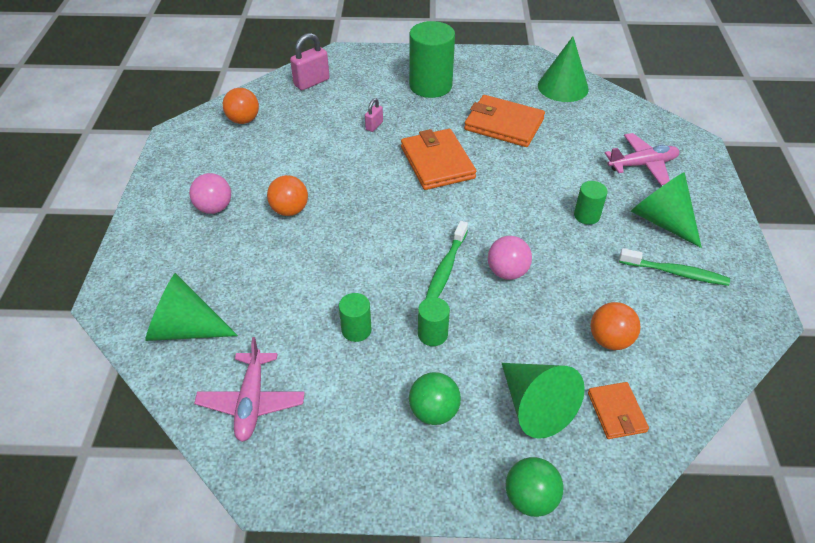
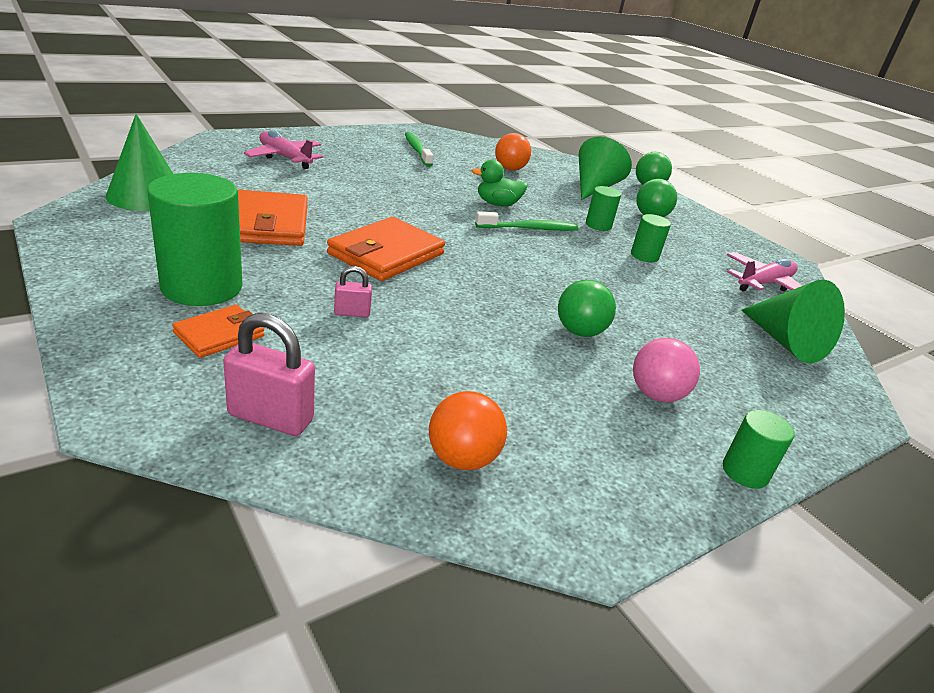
camera: 130 degrees left, 15 degrees down
orange ball [267,175,308,216] -> green ball [558,280,616,337]
pink ball [488,236,532,280] -> green duck [471,159,528,206]
green cylinder [574,181,608,225] -> green cylinder moved to [723,410,795,489]
orange wallet [588,382,649,439] -> orange wallet moved to [172,305,264,358]
green cone [631,172,702,248] -> none

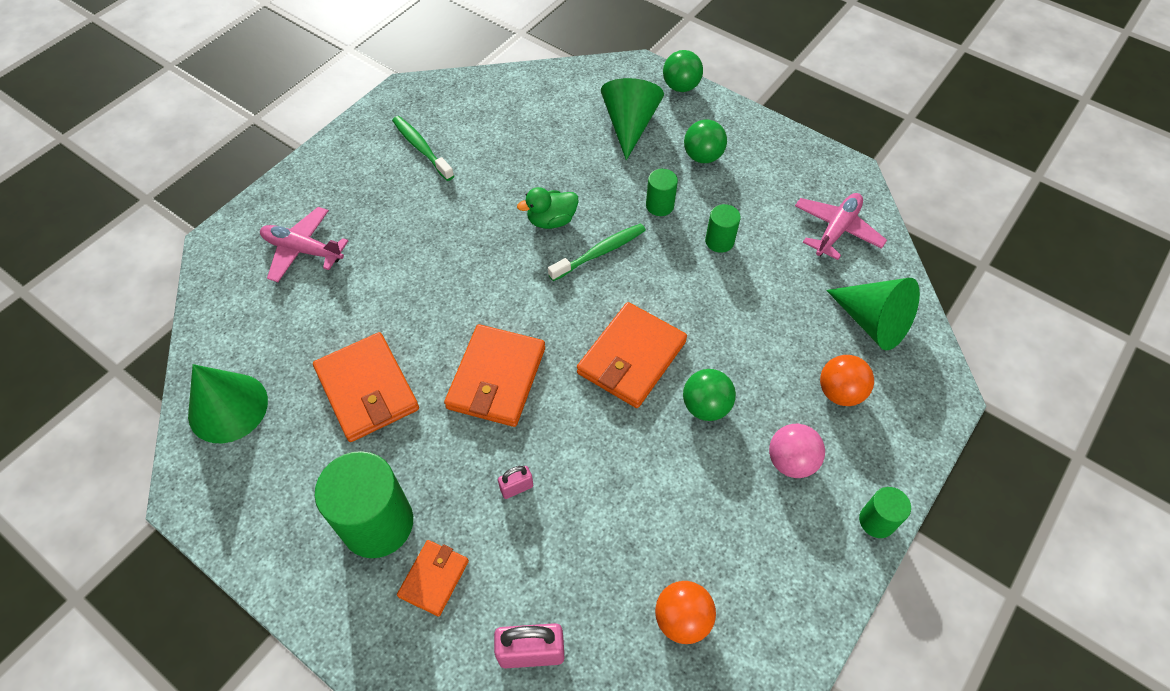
camera: 15 degrees left, 25 degrees up
orange ball [495,133,531,171] -> orange ball moved to [820,355,874,406]
none -> orange wallet [577,302,687,408]

